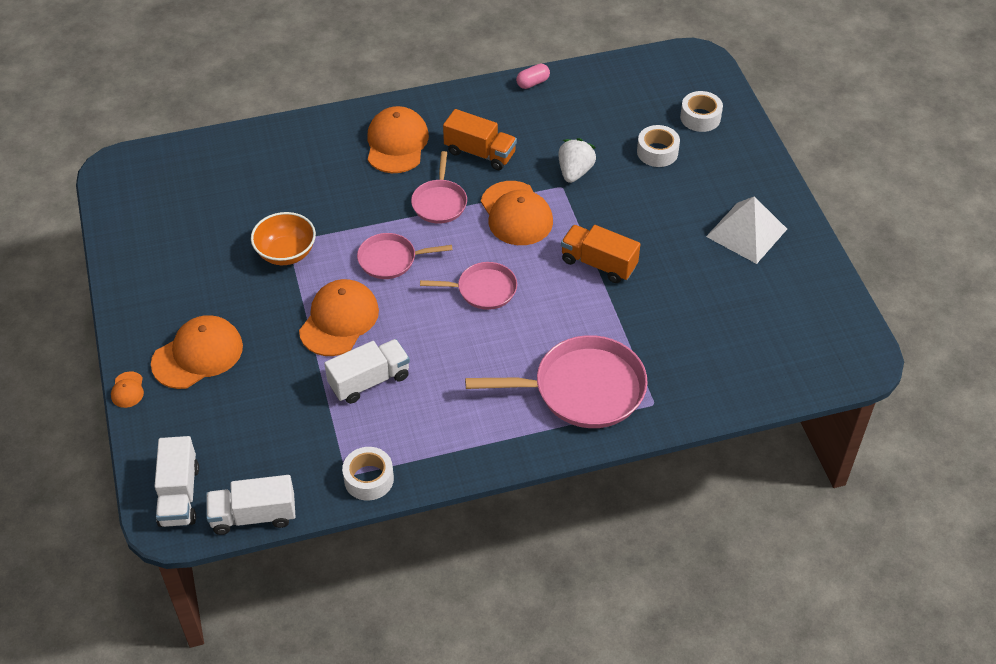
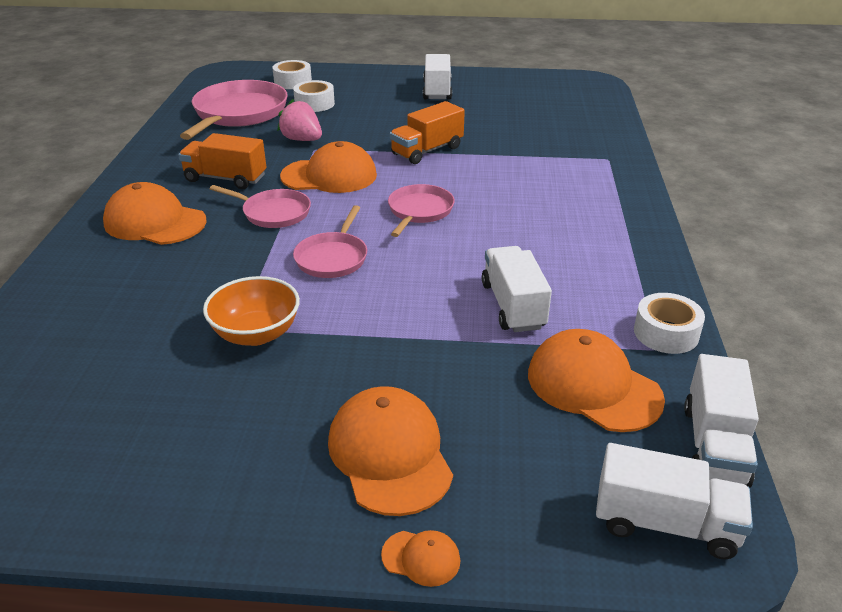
camera: 70 degrees left, 15 degrees down
orange cap [299,279,379,356] -> orange cap moved to [528,329,665,432]
orange truck [443,109,517,170] -> orange truck turned 120 degrees counterclockwise [178,133,266,189]
pink pan [465,335,648,428] -> pink pan moved to [180,80,288,140]
pink capsule [516,63,550,89] -> none
white strawberry [558,138,596,183] -> pink strawberry [277,99,322,141]
white pyramid [706,196,787,264] -> white truck [423,54,452,100]

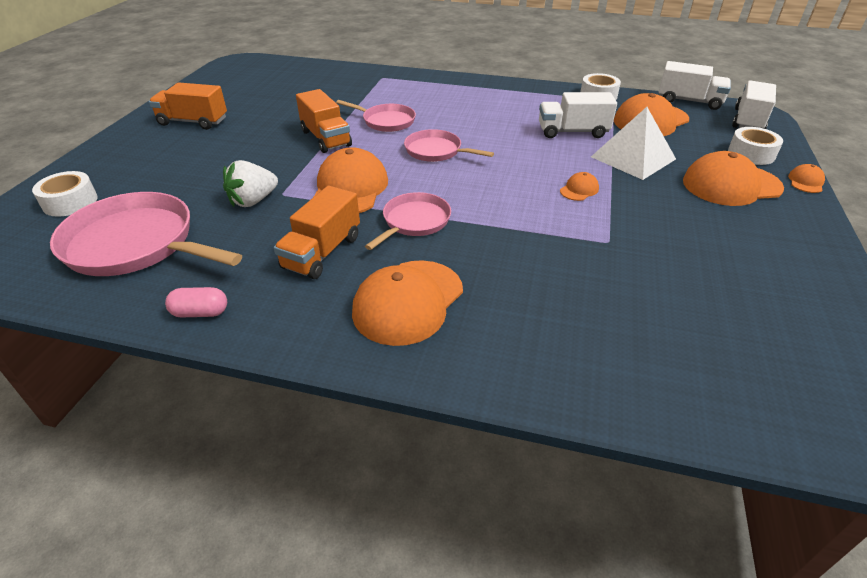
camera: 80 degrees left, 5 degrees up
orange bowl [203,276,300,346] -> none
pink strawberry [277,99,322,141] -> white strawberry [223,160,278,207]
white tape [293,80,335,112] -> white tape moved to [728,127,783,165]
pink pan [293,205,367,278] -> pink pan moved to [336,100,416,132]
white truck [423,54,452,100] -> orange truck [149,82,227,130]
none -> pink capsule [165,287,227,317]
none -> orange cap [560,172,599,201]
none -> white pyramid [591,107,676,180]

